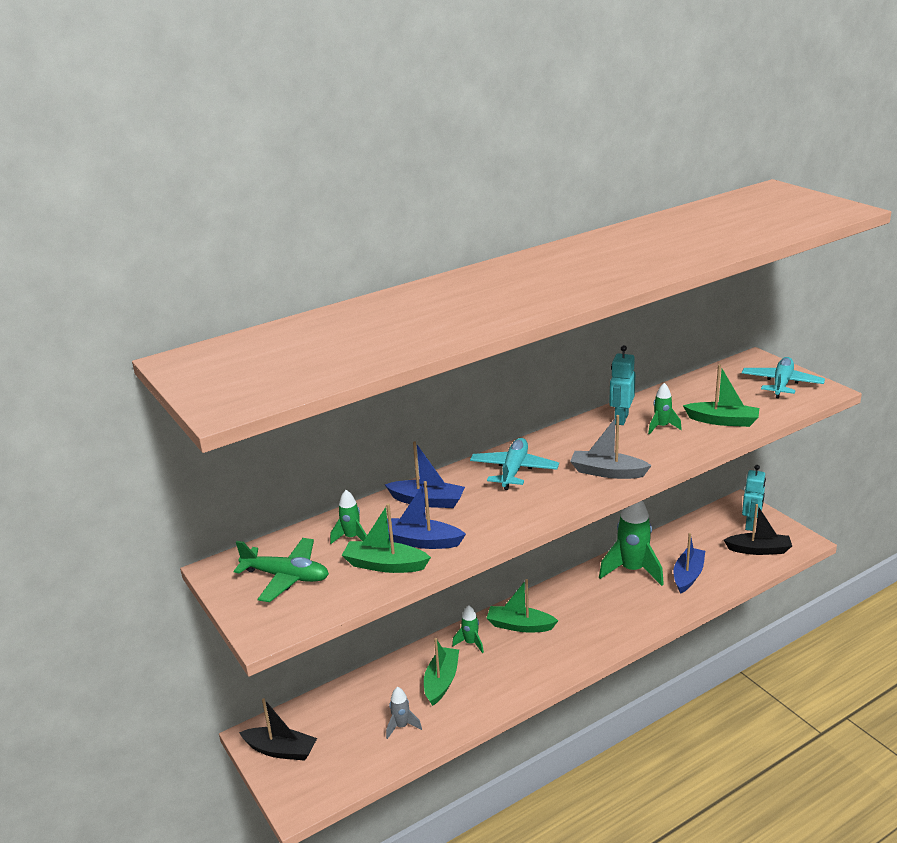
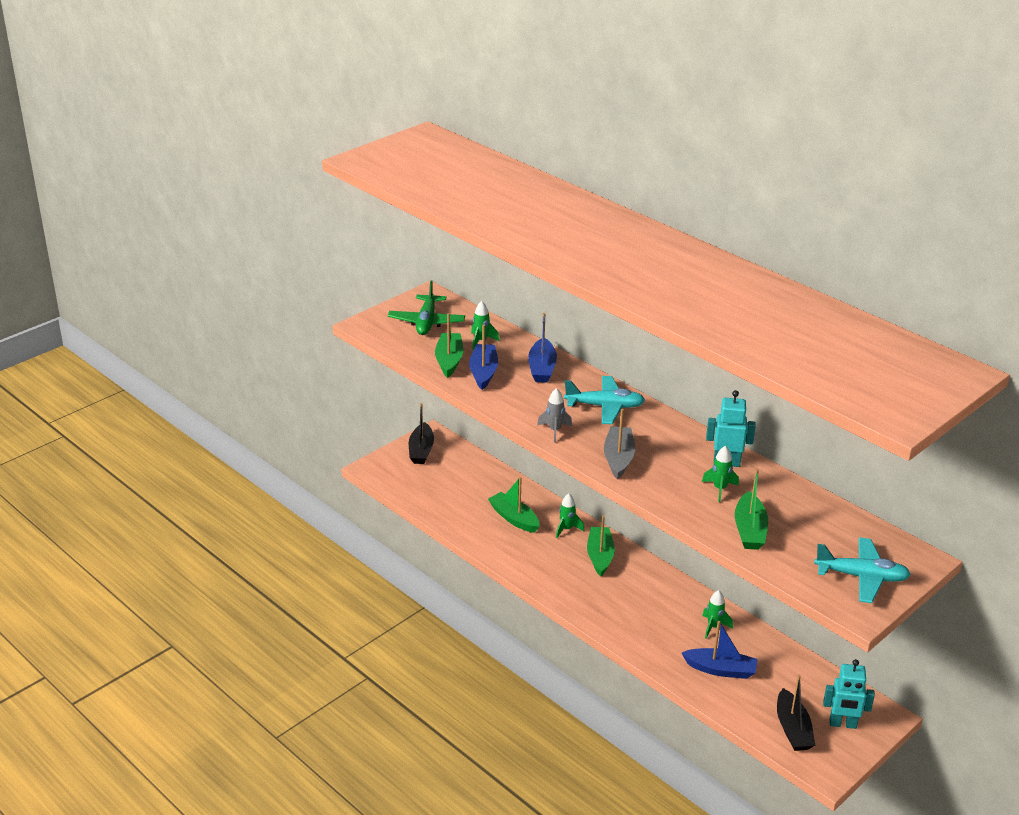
camera: 75 degrees right, 5 degrees up
grey rocket [386,687,422,739] -> grey rocket moved to [537,388,572,442]
green boat [424,638,459,706] -> green boat turned 135 degrees counterclockwise [488,477,540,533]
green rocket [599,500,664,586] -> green rocket [702,590,733,639], size x0.49

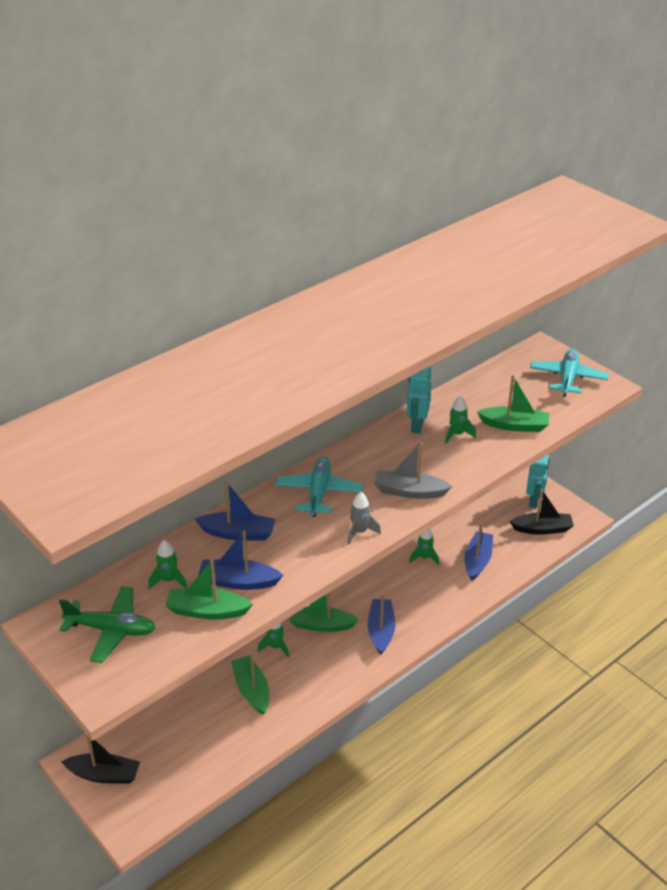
camera: 85 degrees left, 5 degrees up
green boat [488,477,540,533] -> green boat turned 105 degrees clockwise [231,655,269,715]
none -> blue boat [367,596,395,655]

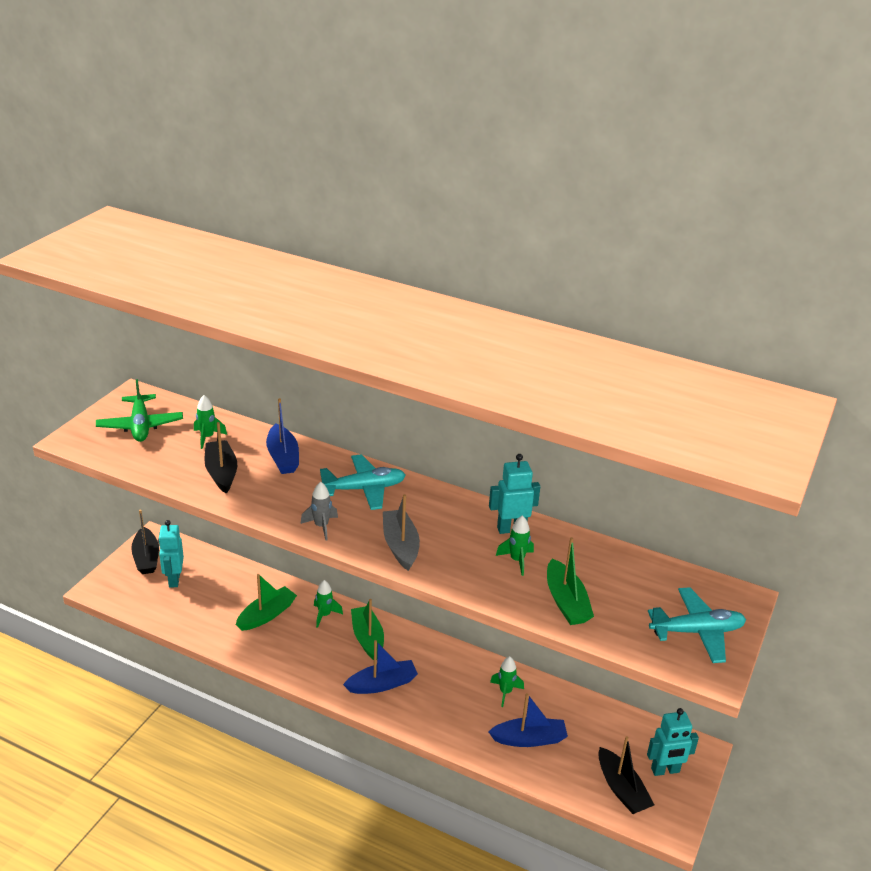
camera: 65 degrees right, 5 degrees down
green boat [165,560,253,619] -> none
blue boat [198,531,283,590] -> black boat [204,422,237,493]
none -> turquoise robot [158,520,184,588]

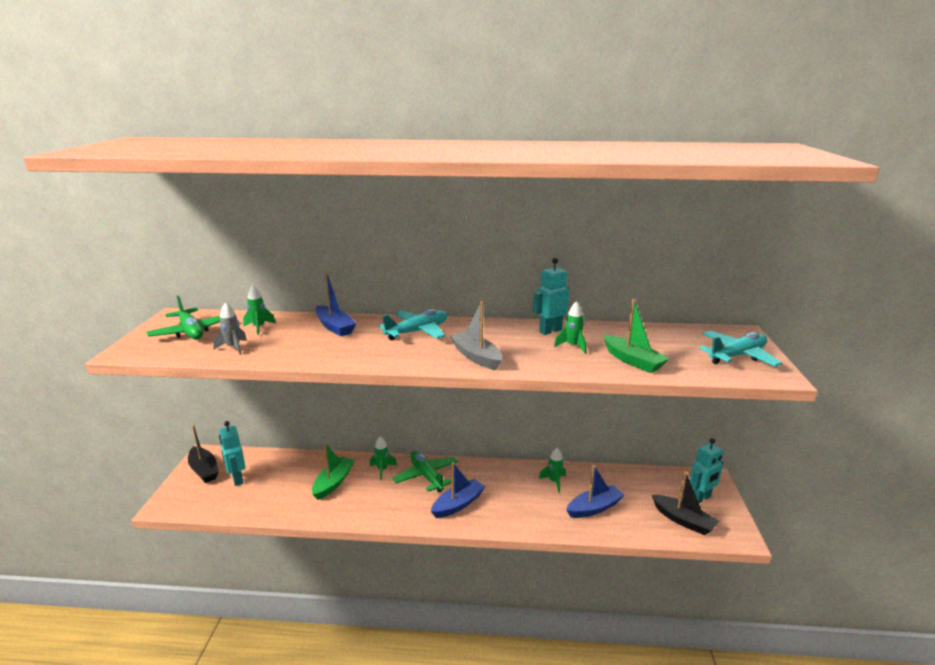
camera: 20 degrees left, 10 degrees down
black boat [204,422,237,493] -> none
grey rocket [300,482,338,540] -> grey rocket moved to [213,302,247,355]
green boat [351,599,384,660] -> green plane [393,451,458,493]

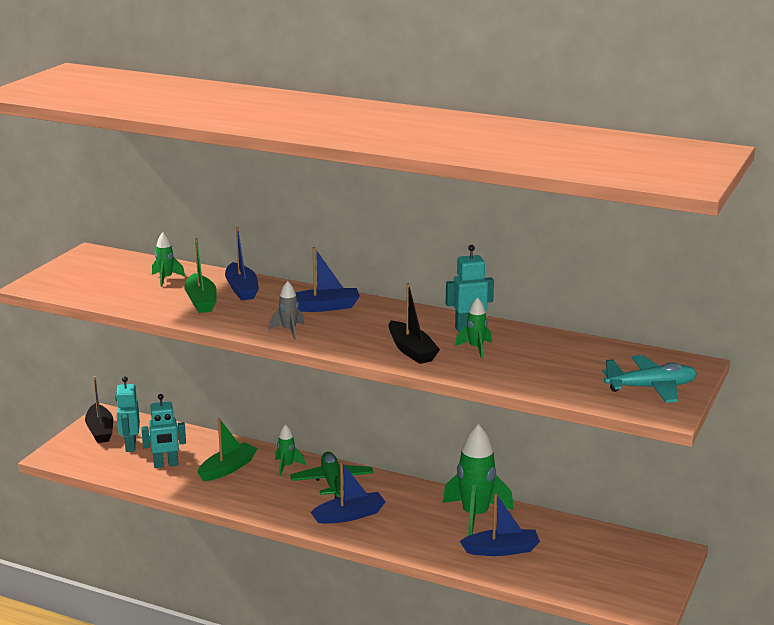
camera: 20 degrees right, 0 degrees up
green plane [146,295,220,339] -> none
grey rocket [213,302,247,355] -> grey rocket moved to [269,281,304,340]
turquoise plane [379,309,447,340] -> blue boat [296,247,360,312]
grey boat [450,301,502,370] -> none
green rocket [539,448,566,493] -> green rocket [443,424,514,536], size x2.05
green boat [603,299,670,373] -> green boat moved to [184,238,217,313]
black boat [652,471,719,535] -> black boat moved to [389,283,440,364]
turquoise robot [690,438,724,503] -> turquoise robot moved to [141,394,186,468]

